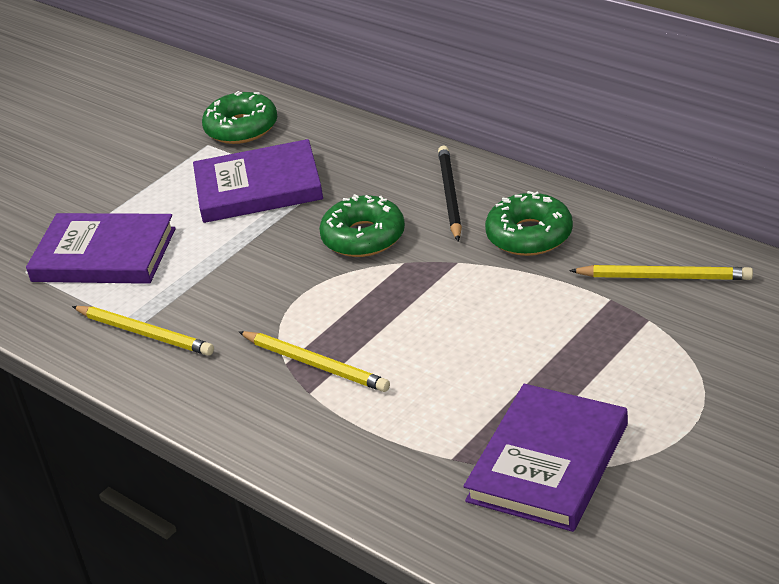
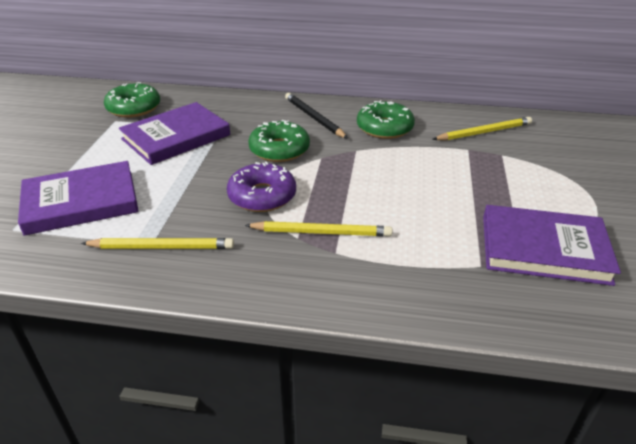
camera: 35 degrees left, 0 degrees up
purple book [464,384,628,532] -> purple book turned 75 degrees counterclockwise [483,205,621,286]
none -> purple donut [227,161,296,212]

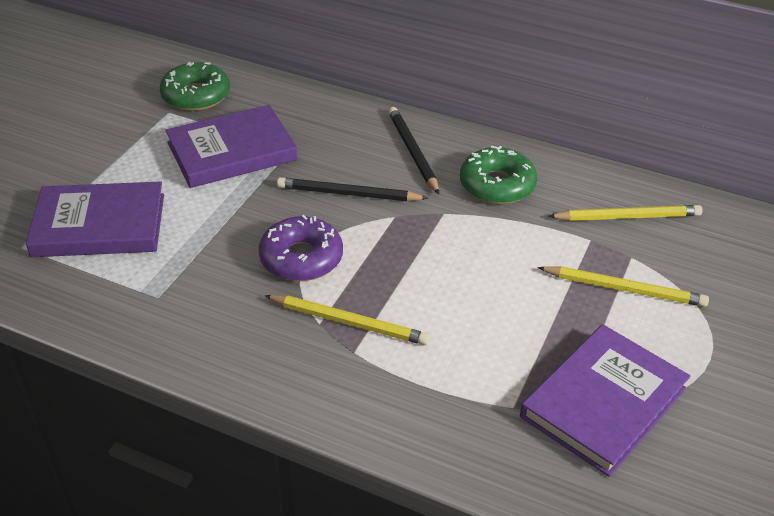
camera: 15 degrees right, 5 degrees up
yellow pencil [81,238,234,249] -> yellow pencil moved to [537,266,709,307]
green donut [248,120,310,162] -> black pencil [277,177,428,201]
purple book [483,205,621,286] -> purple book turned 75 degrees counterclockwise [520,324,690,477]

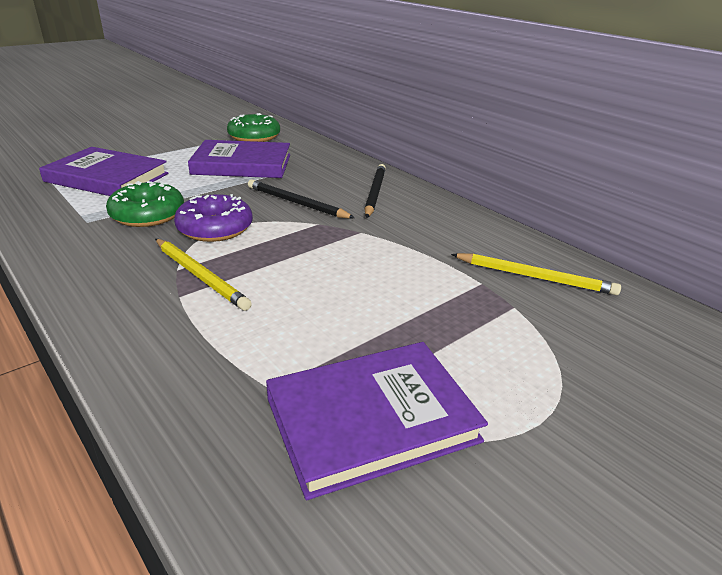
camera: 25 degrees right, 10 degrees down
green donut [460,146,537,204] -> green donut moved to [106,181,184,227]
yellow pencil [537,266,709,307] -> none

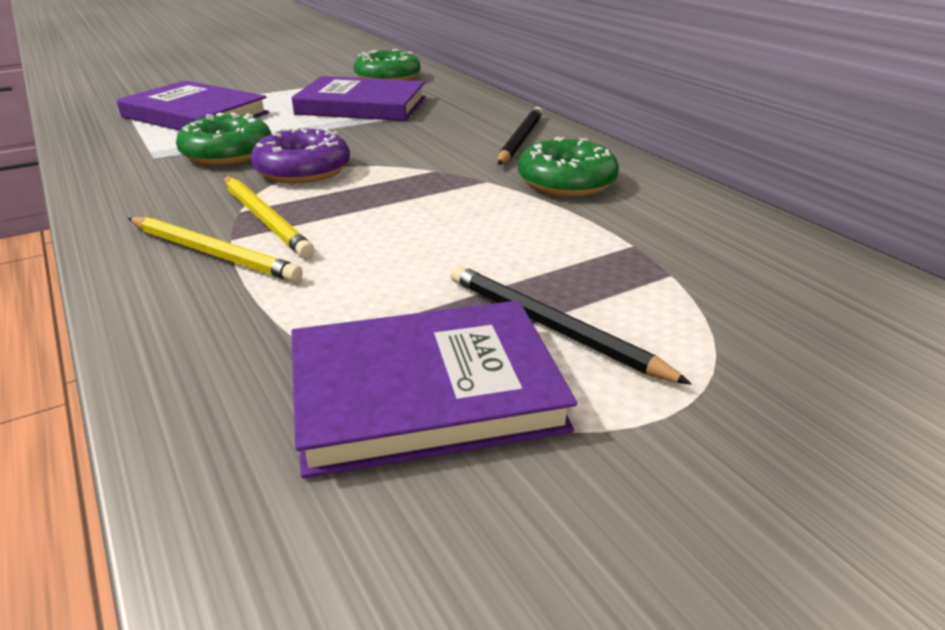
camera: 10 degrees right, 0 degrees up
black pencil [248,179,355,219] -> black pencil moved to [450,265,691,384]
yellow pencil [451,253,621,295] -> yellow pencil moved to [128,217,303,282]
none -> green donut [518,136,619,196]

